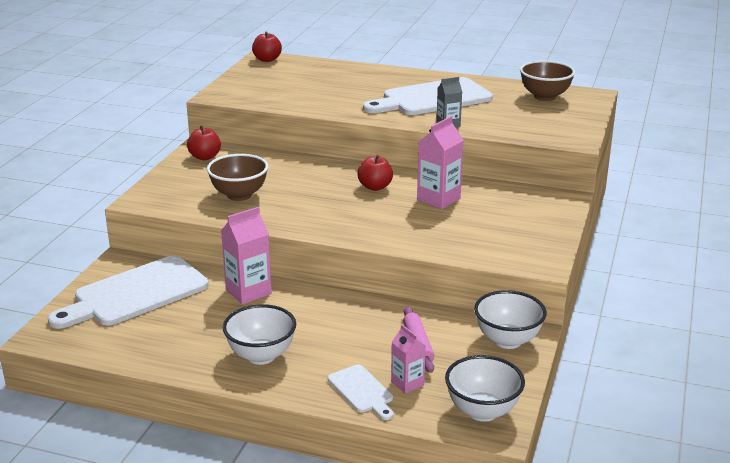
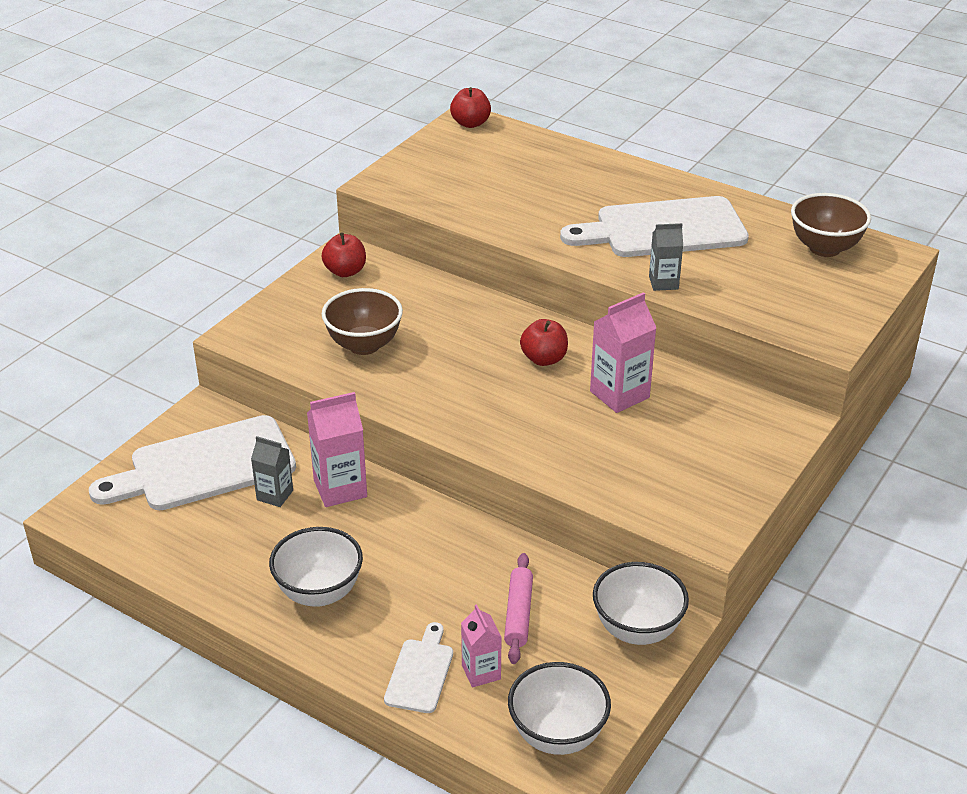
camera: 15 degrees right, 10 degrees up
white cutting board [328,365,394,420] -> white cutting board turned 150 degrees counterclockwise [384,622,453,713]
none -> grey carton [251,436,293,507]

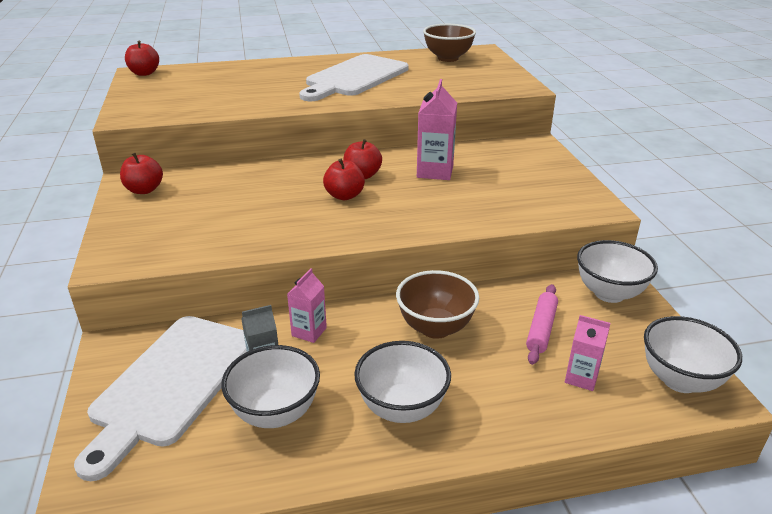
camera: 45 degrees left, 5 degrees down
pink carton [307,392,367,507] -> pink carton [287,268,327,343], size x0.62
brown bowl [322,288,403,355] -> brown bowl moved to [396,270,479,339]
white cutting board [384,622,453,713] -> none
pink rolling pin [504,553,533,664] -> pink rolling pin turned 60 degrees clockwise [526,284,558,365]
grey carton [649,223,683,291] -> none
none -> white bowl [221,345,320,428]
none -> red apple [323,159,365,200]

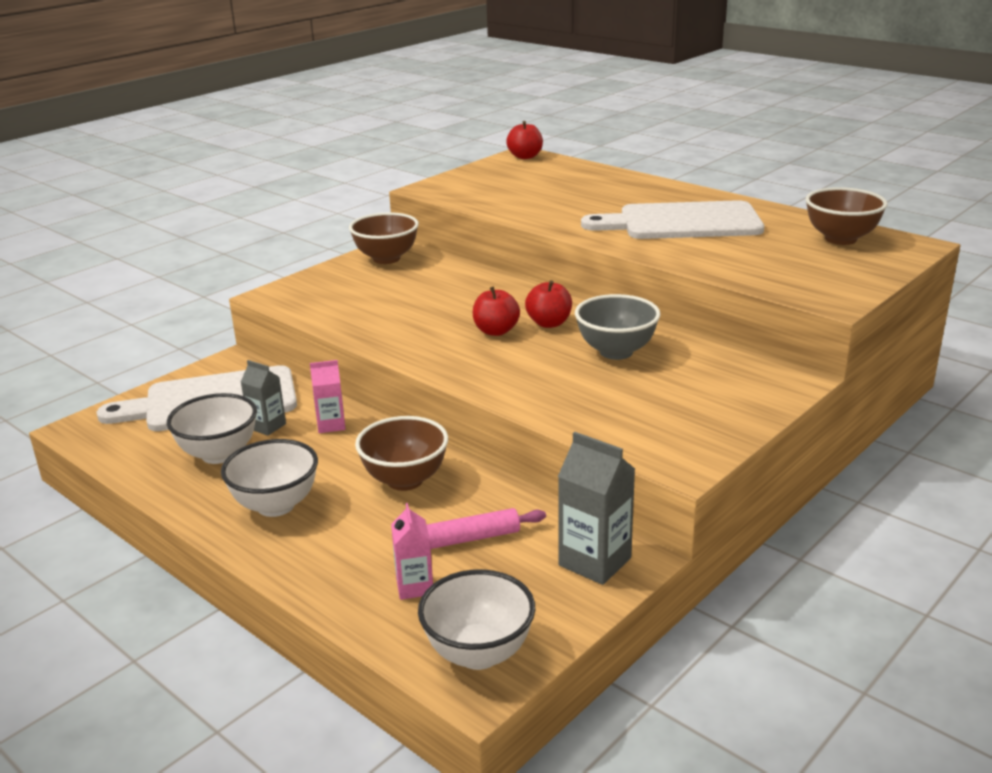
camera: 55 degrees right, 5 degrees down
red apple [120,153,163,194] -> brown bowl [349,212,419,264]
pink carton [417,79,457,180] -> grey bowl [575,294,661,360]
white bowl [577,240,658,303] -> grey carton [558,432,635,585]

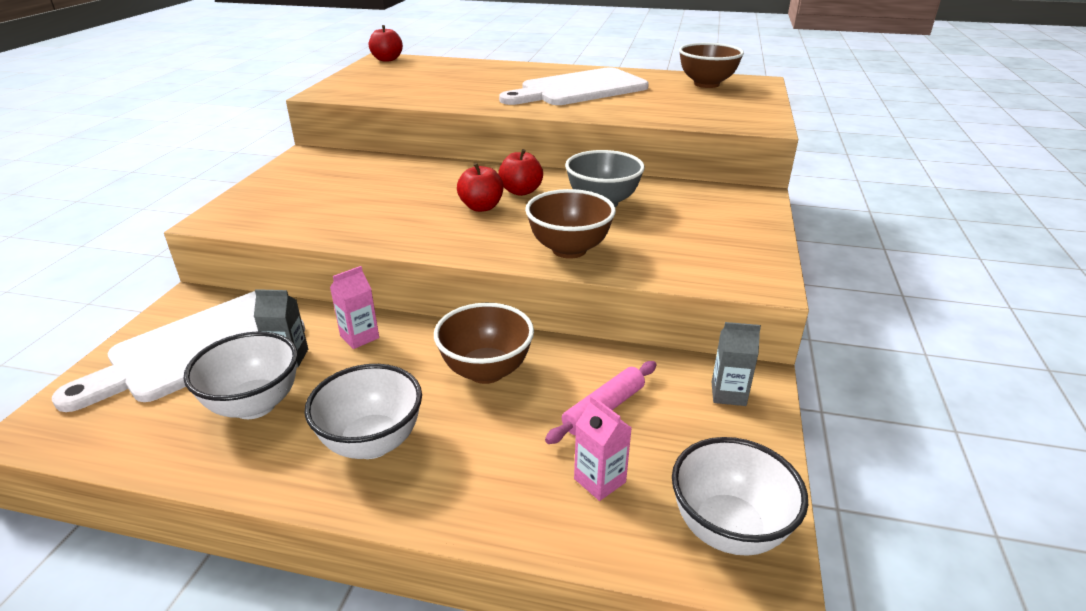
camera: 30 degrees left, 5 degrees up
brown bowl [349,212,419,264] -> brown bowl moved to [525,189,616,259]
grey carton [558,432,635,585] -> grey carton [712,322,761,406], size x0.62

